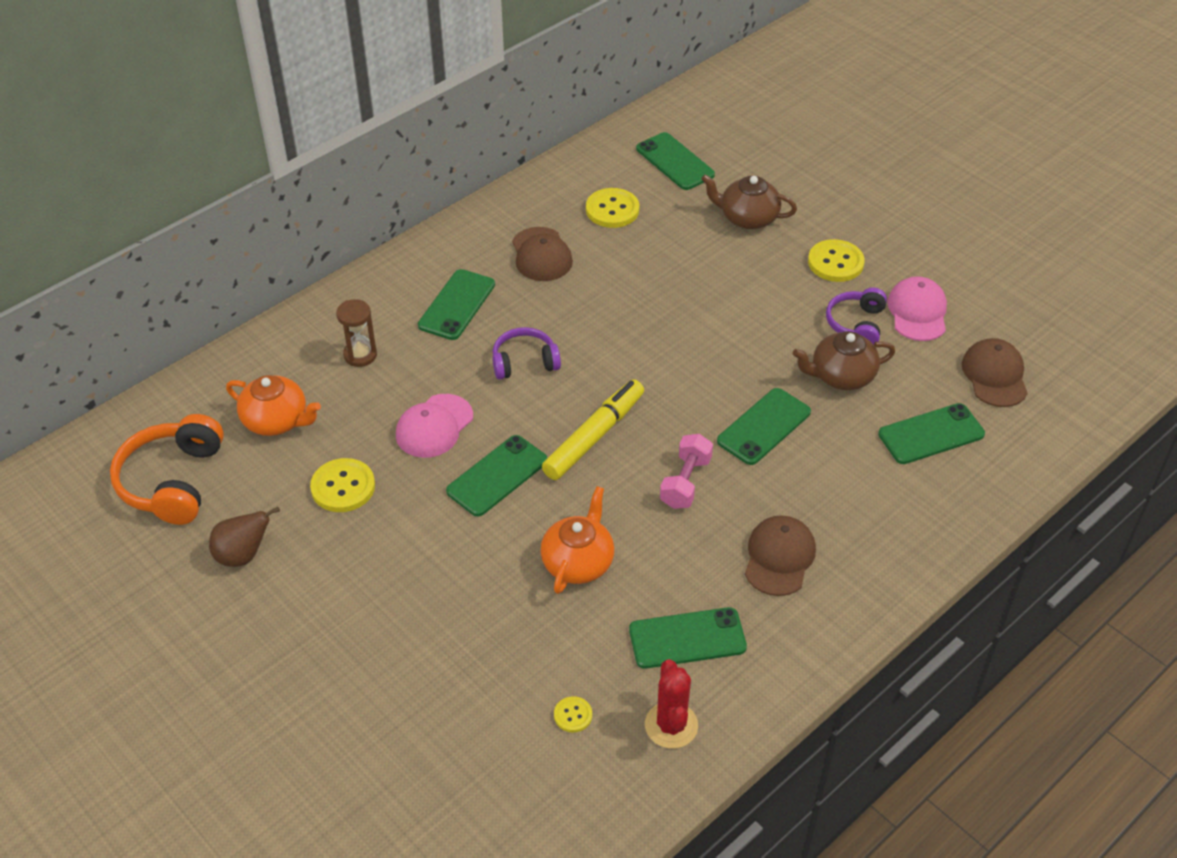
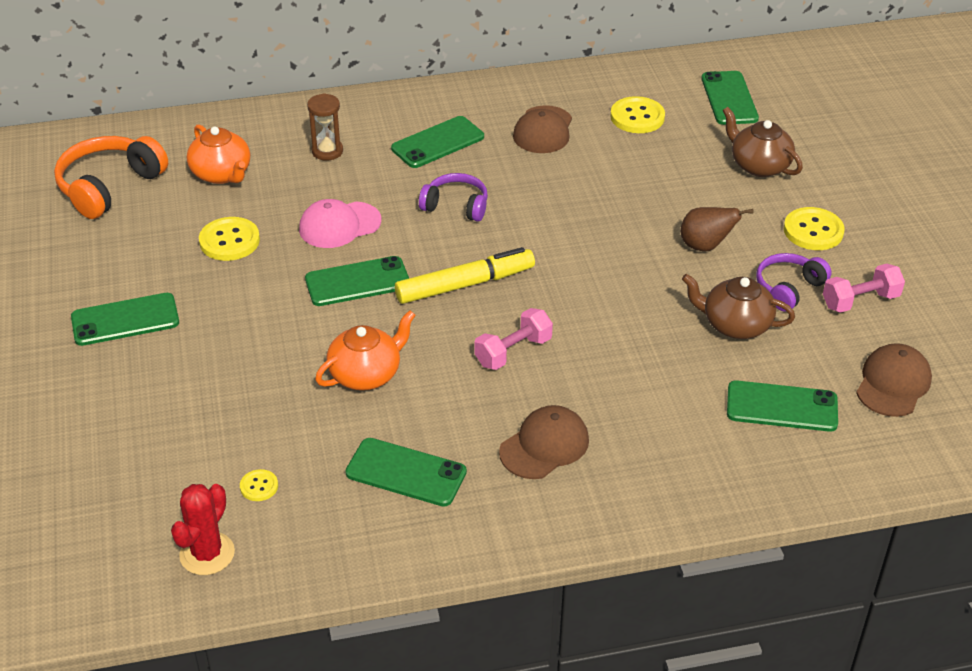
camera: 30 degrees right, 5 degrees down
brown pear [209,507,280,567] -> brown pear moved to [680,207,753,251]
red cactus [645,659,698,748] -> red cactus moved to [171,484,235,575]
green phone [717,388,811,465] -> green phone moved to [71,293,179,346]
pink cap [887,276,947,341] -> pink dumbbell [823,264,905,313]

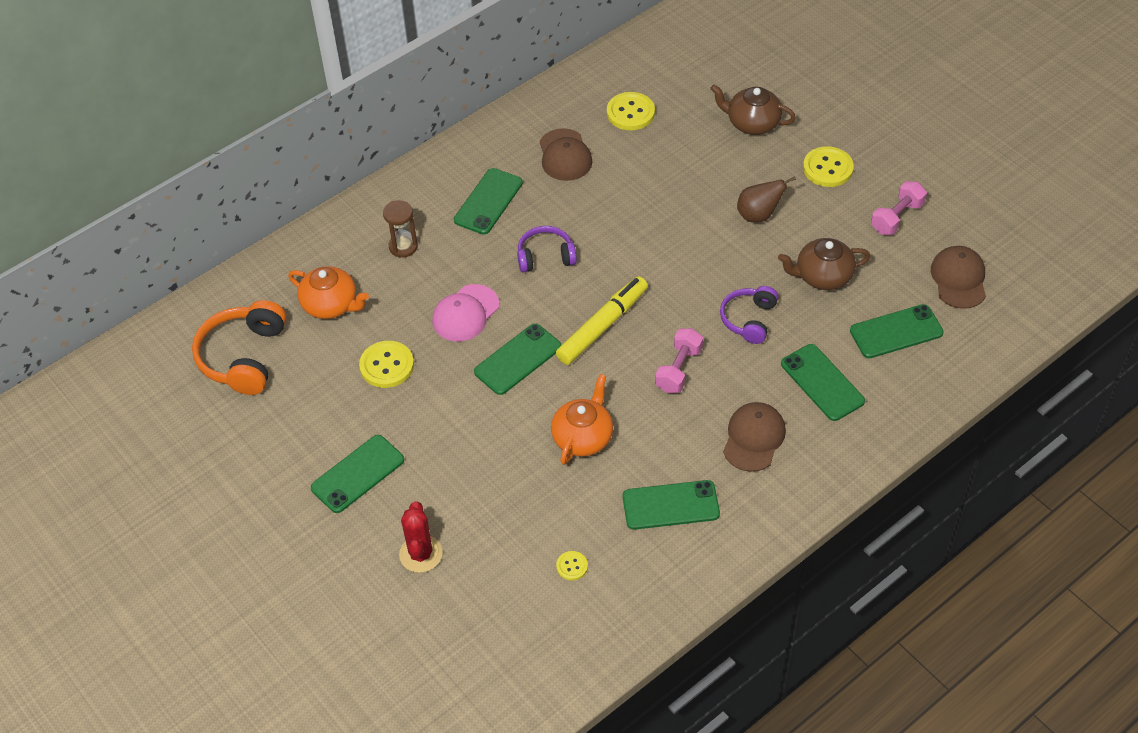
camera: 25 degrees left, 10 degrees up
red cactus [171,484,235,575] -> red cactus moved to [399,501,443,573]
green phone [701,71,759,125] -> green phone moved to [781,344,865,421]
purple headphones [756,253,832,312] -> purple headphones moved to [720,286,778,344]

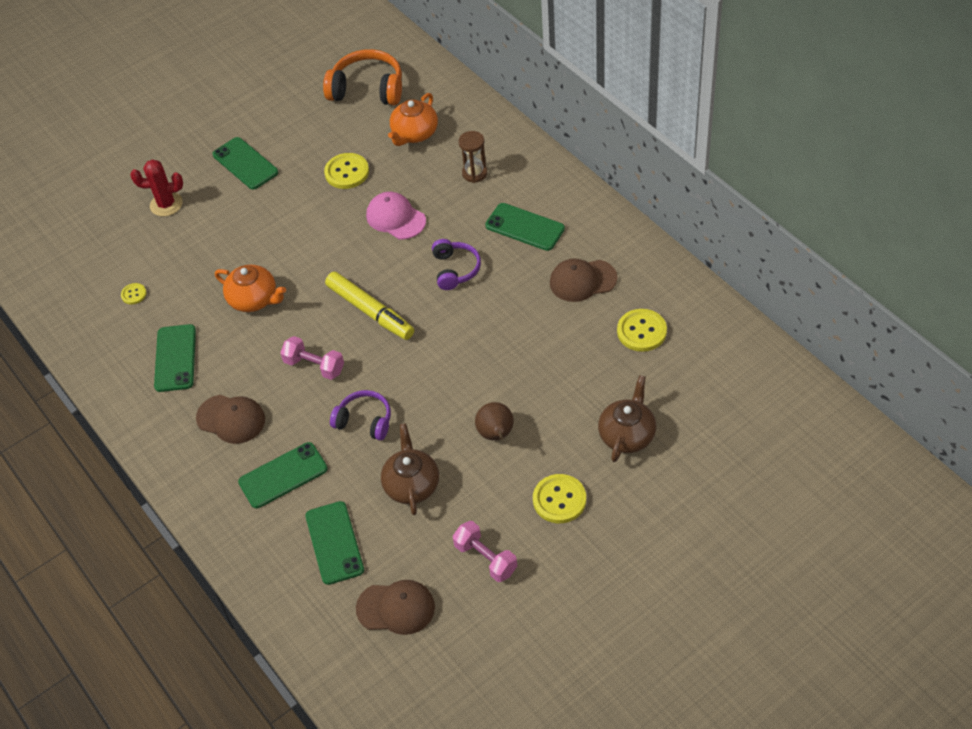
camera: 95 degrees right, 0 degrees up
green phone [474,324,561,395] -> none

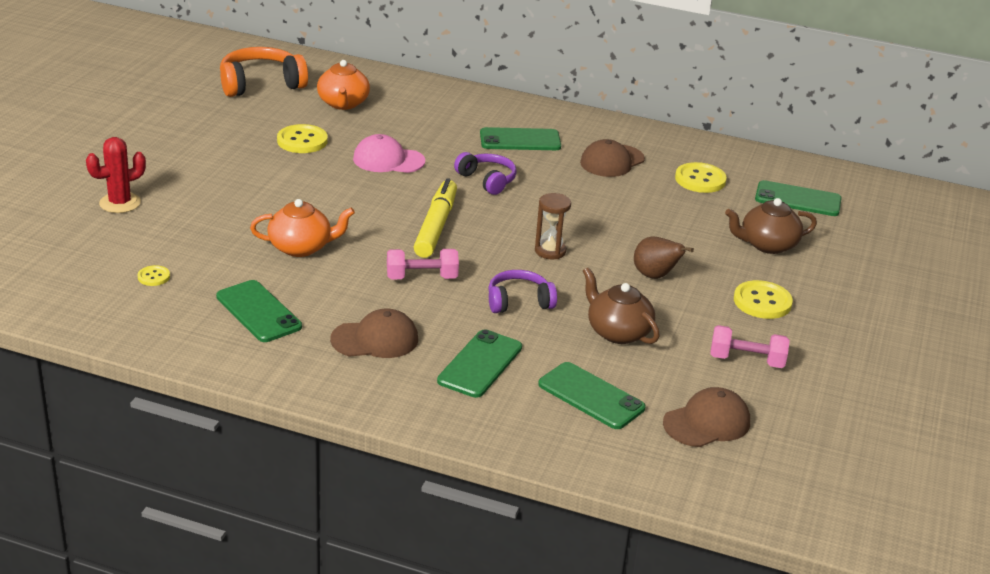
camera: 40 degrees left, 20 degrees down
green phone [213,137,278,190] -> green phone moved to [755,180,841,216]
yellow marker [325,272,414,340] -> yellow marker turned 90 degrees counterclockwise [414,178,457,258]
brown hourglass [458,131,487,183] -> brown hourglass moved to [535,193,571,259]
brown teapot [598,375,656,462] -> brown teapot turned 90 degrees counterclockwise [725,198,817,254]

